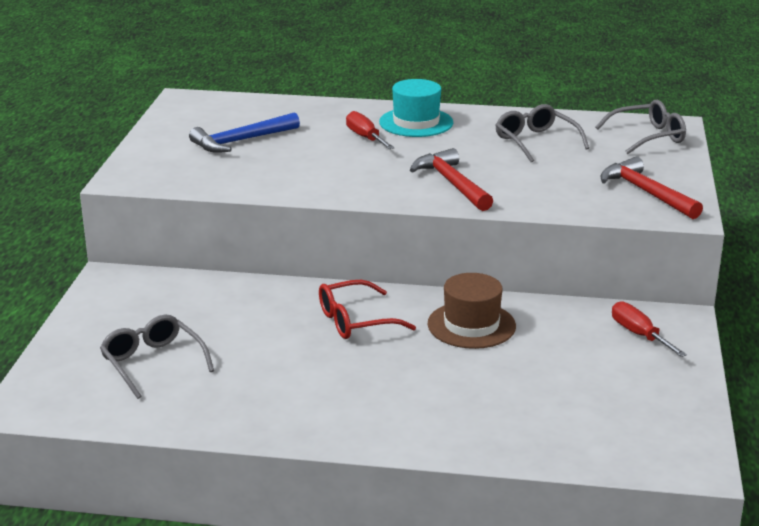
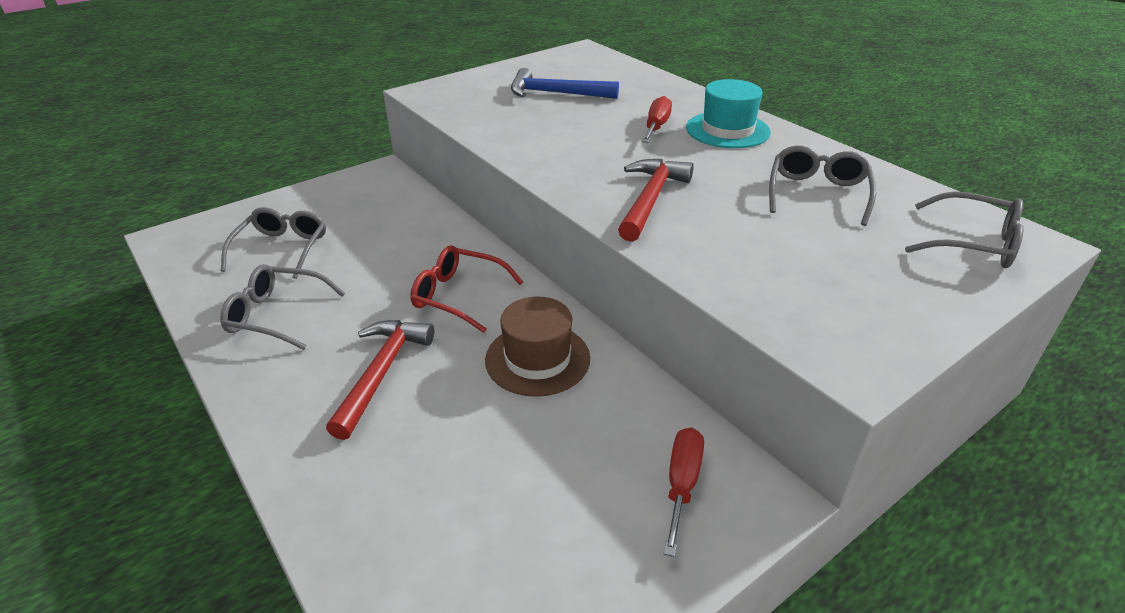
camera: 45 degrees right, 10 degrees up
red hammer [600,157,703,219] -> red hammer moved to [326,320,434,440]
none -> grey glasses [220,264,345,350]

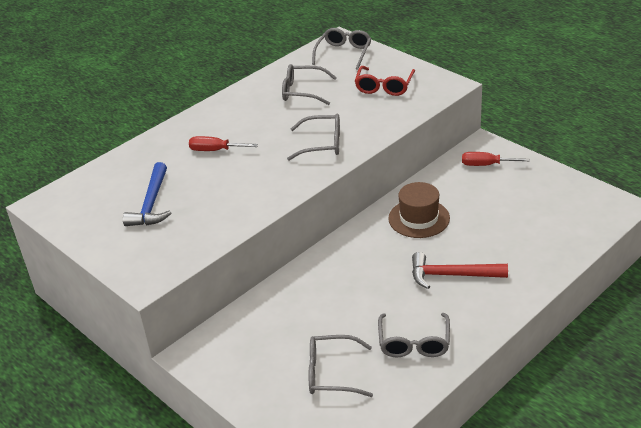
camera: 95 degrees left, 0 degrees up
red glasses [410,245,523,333] -> red glasses moved to [355,66,415,96]
red hammer [618,159,694,242] -> grey glasses [287,114,340,160]
turquoise hat [686,79,771,148] -> none

